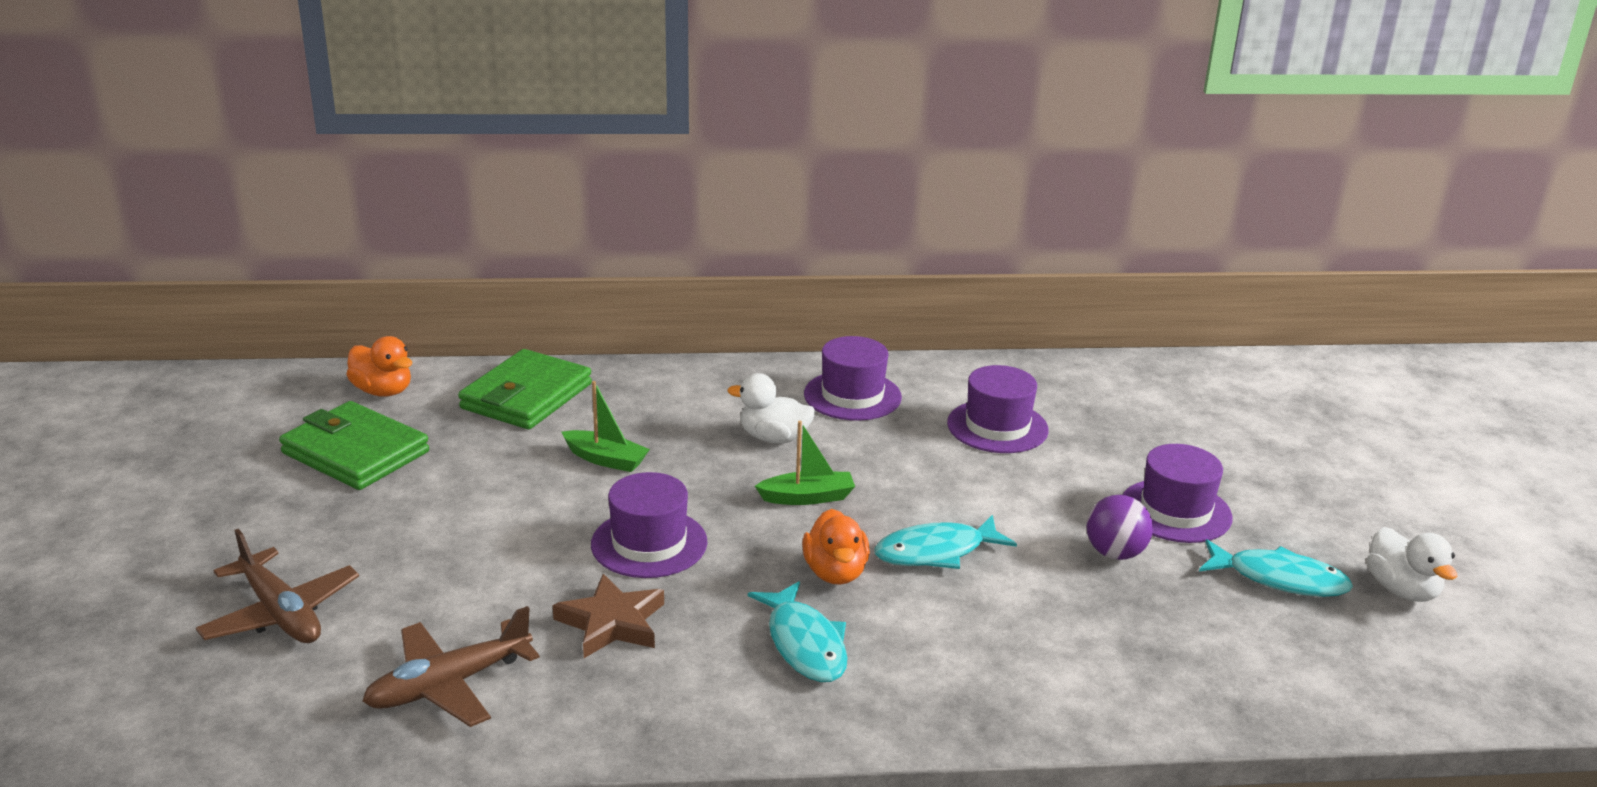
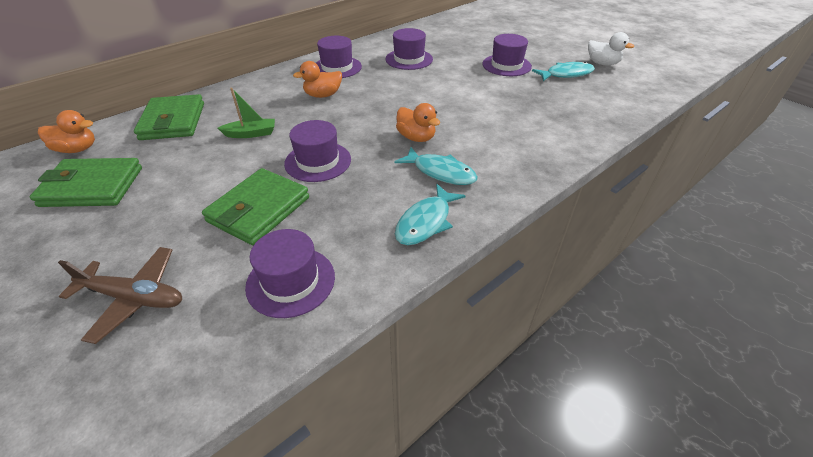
camera: 35 degrees left, 15 degrees up
brown plane [362,606,540,727] -> purple hat [245,229,335,318]
brown star [553,574,664,658] -> none
white duck [727,373,815,444] -> orange duck [293,61,342,98]
green boat [755,421,855,505] -> none
turquoise fish [874,515,1017,569] -> turquoise fish moved to [395,184,466,245]
purple ball [1086,495,1153,560] -> none
none -> green wallet [202,168,309,245]

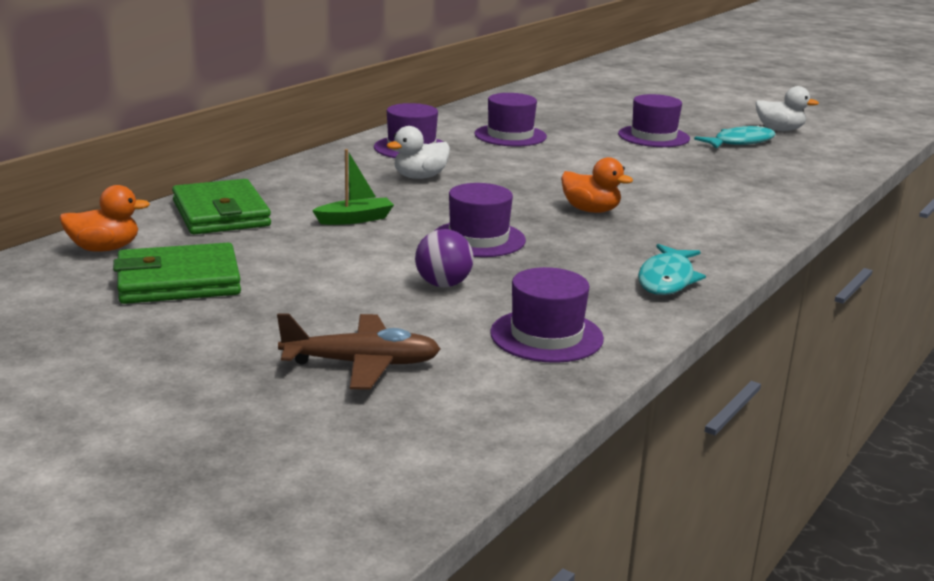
camera: 15 degrees left, 20 degrees down
green wallet [202,168,309,245] -> purple ball [415,229,474,287]
orange duck [293,61,342,98] -> white duck [386,126,450,179]
turquoise fish [395,147,478,185] -> none

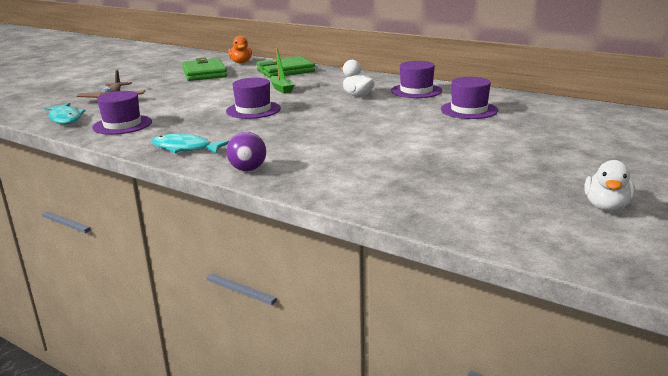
camera: 90 degrees right, 0 degrees up
purple ball [415,229,474,287] -> purple ball moved to [227,132,266,171]
orange duck [561,157,633,213] -> none
purple hat [618,94,690,147] -> none
turquoise fish [694,125,775,149] -> turquoise fish moved to [44,103,85,124]

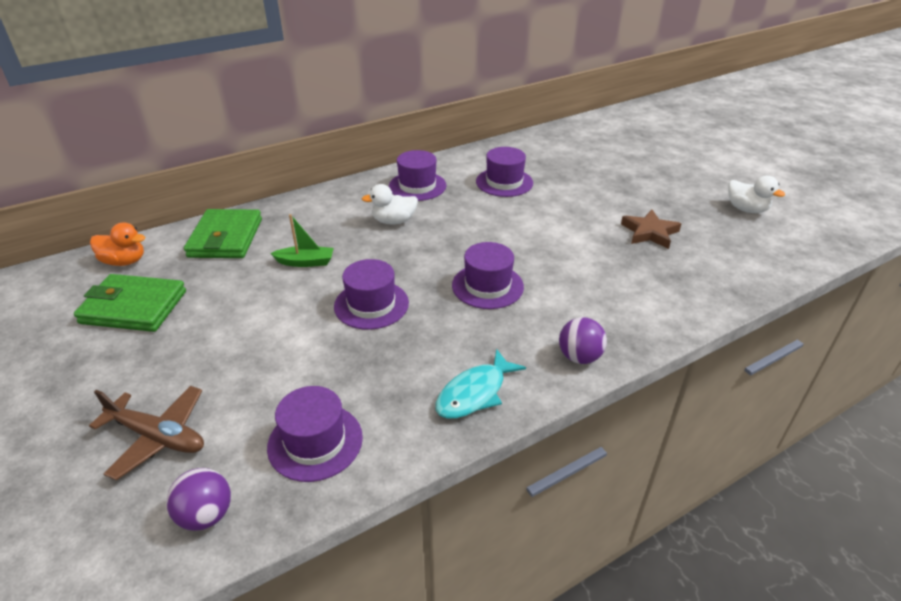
camera: 65 degrees left, 15 degrees up
turquoise fish [44,103,85,124] -> purple ball [166,468,231,531]
none -> purple hat [452,242,524,309]
none -> brown star [621,210,681,249]

